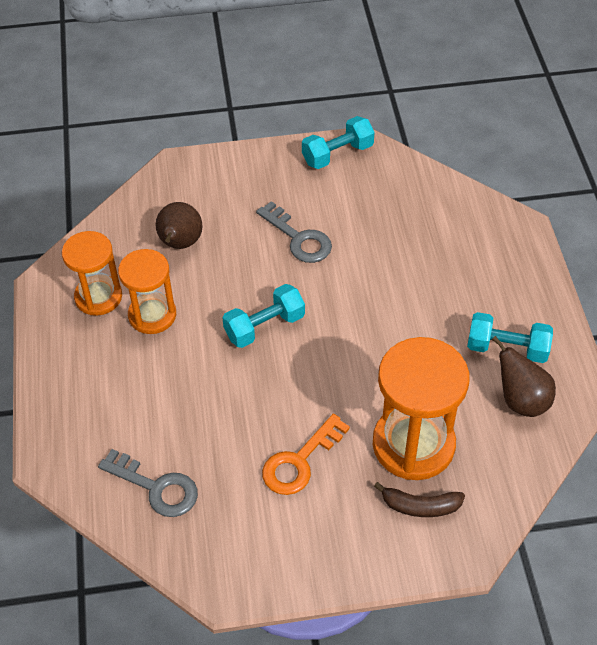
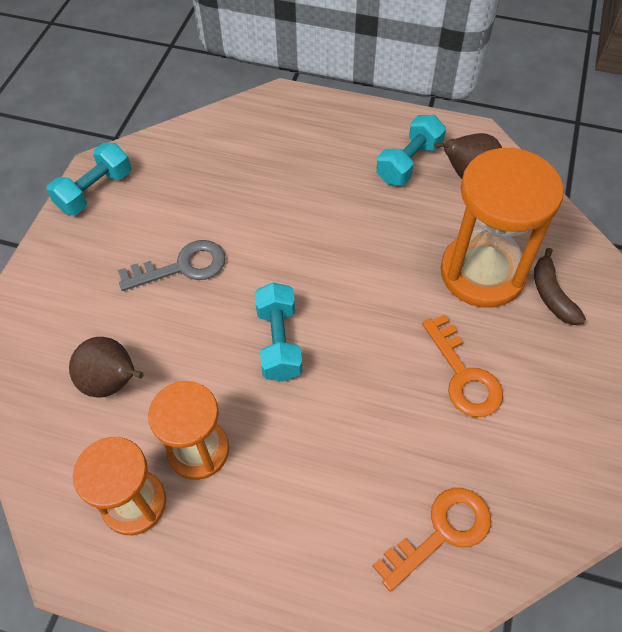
camera: 65 degrees left, 5 degrees up
grey key [98,449,198,517] -> orange key [372,488,491,592]
turquoise dumbbell [302,116,374,169] -> turquoise dumbbell turned 45 degrees clockwise [46,143,132,215]
brown banana [374,482,465,517] -> brown banana turned 135 degrees clockwise [534,248,586,325]

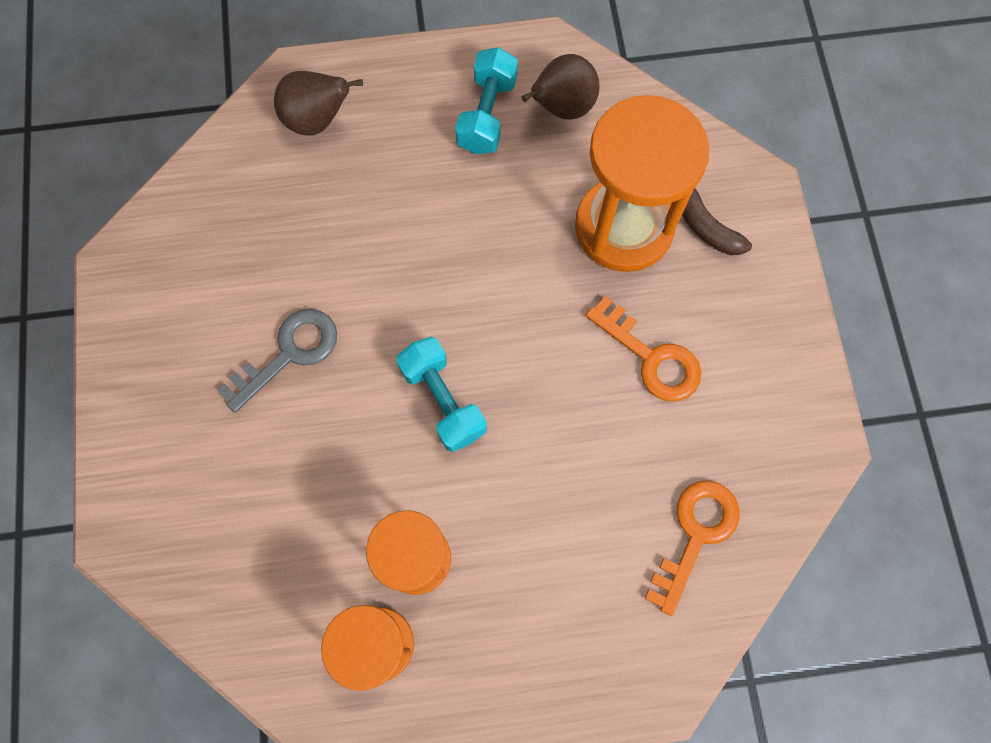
camera: 25 degrees left, 15 degrees up
turquoise dumbbell [46,143,132,215] -> none
brown pear [69,337,144,398] -> brown pear moved to [274,71,363,136]

